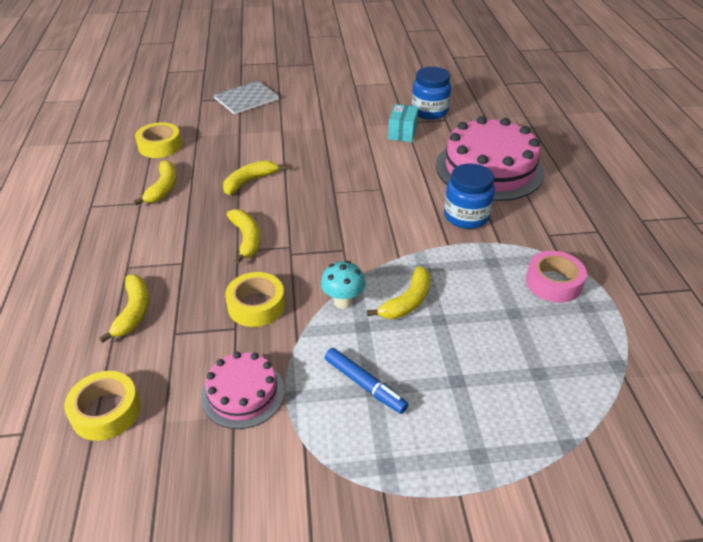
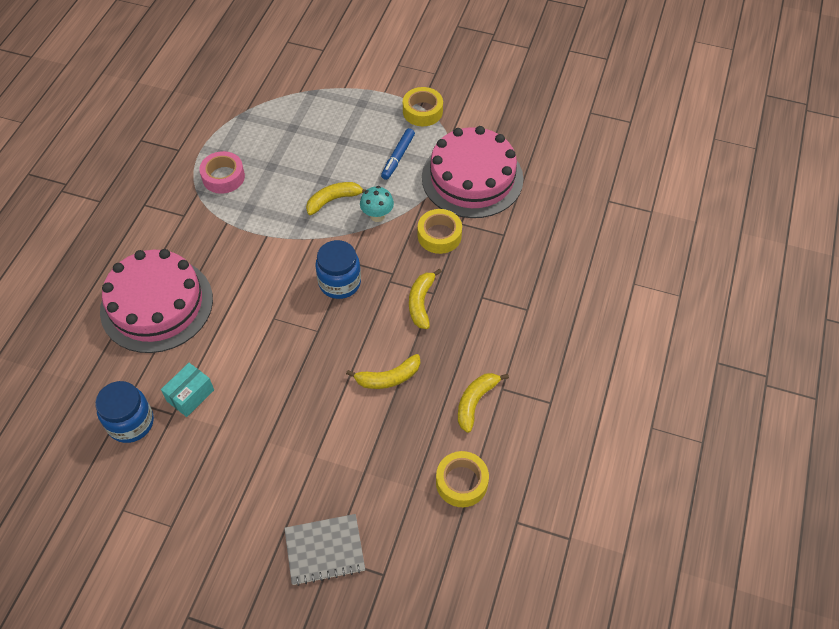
camera: 155 degrees left, 15 degrees up
yellow tape [64,371,140,441] -> yellow tape moved to [403,87,443,126]
yellow banana [99,275,149,343] -> none
pink cake [201,352,285,429] -> pink cake [422,126,523,218], size x1.89
blue marker [325,348,408,414] -> blue marker turned 135 degrees counterclockwise [381,128,415,180]
blue jar [444,163,495,229] -> blue jar moved to [315,240,361,299]

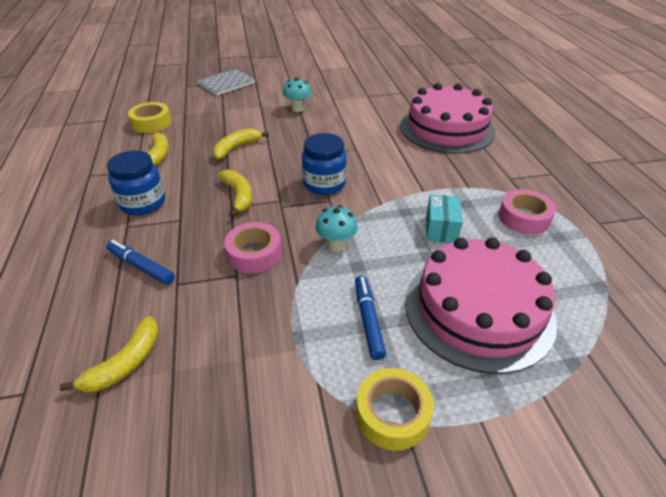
camera: 150 degrees right, 15 degrees down
blue jar [95,381,154,443] -> blue jar moved to [107,150,165,215]
turquoise box [161,363,214,417] -> turquoise box moved to [426,194,463,243]
yellow banana [306,182,366,215] -> yellow banana moved to [60,316,159,392]
yellow tape [418,209,462,254] -> pink tape [224,222,282,273]
pink cake [422,126,523,218] -> pink cake moved to [405,237,557,374]
none -> blue marker [106,240,175,285]
none -> turquoise mushroom [283,78,312,112]

